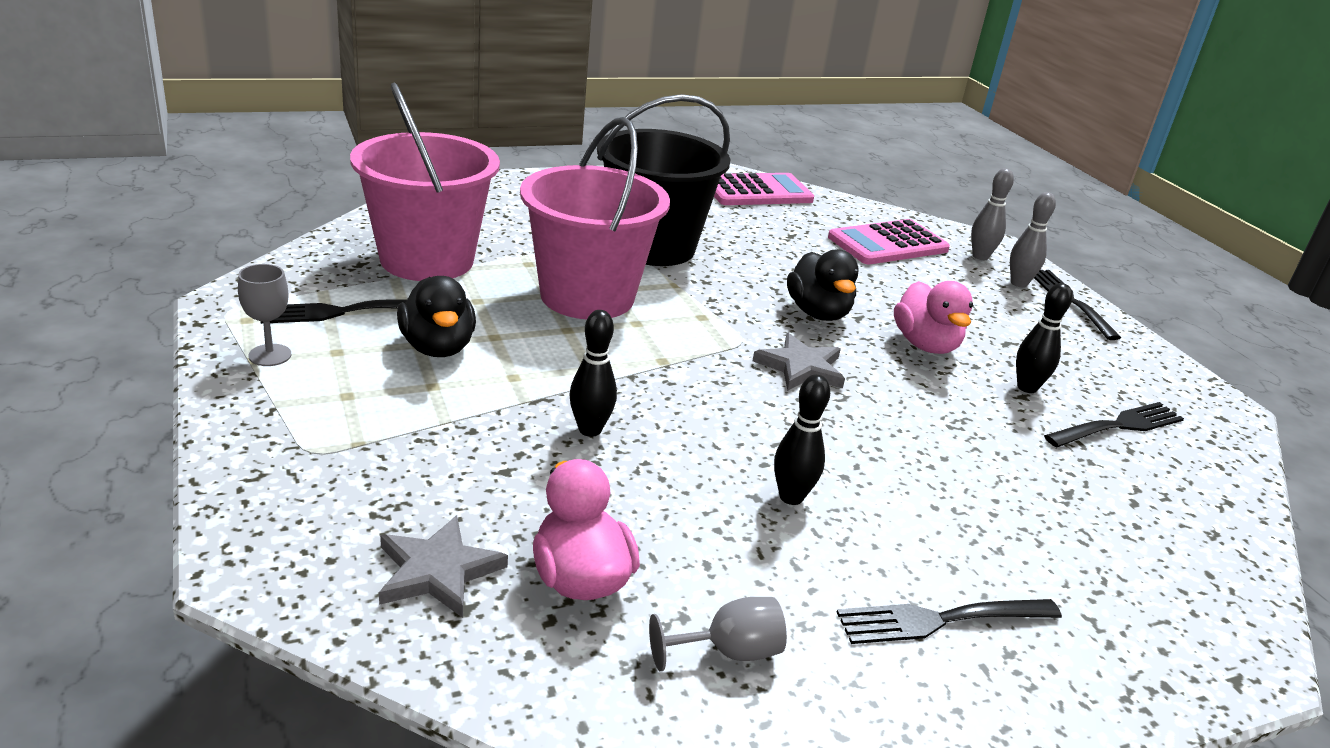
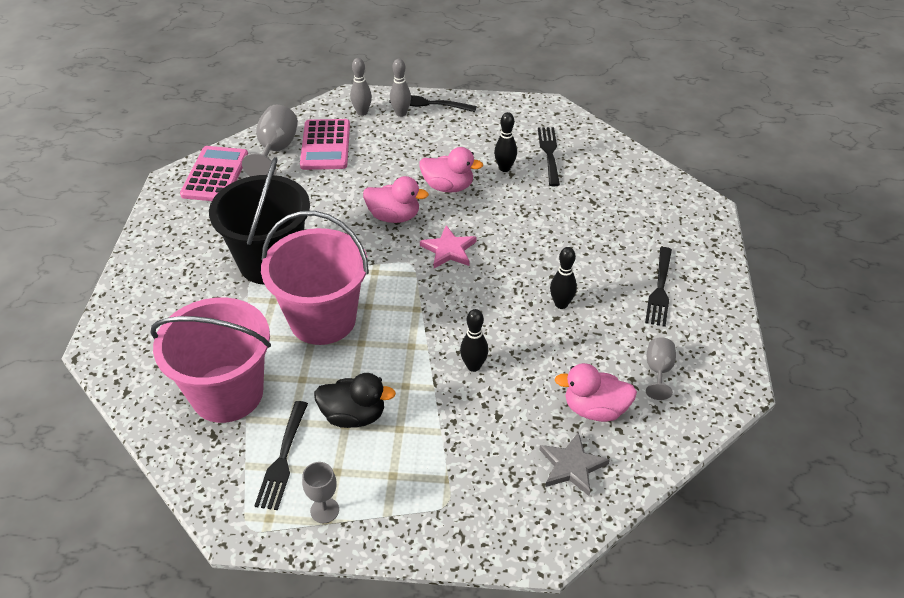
camera: 60 degrees left, 15 degrees up
grey star [753,333,845,391] -> pink star [420,225,477,268]
black duck [787,249,859,321] -> pink duck [363,176,429,223]
none -> grey goblet [242,105,298,176]

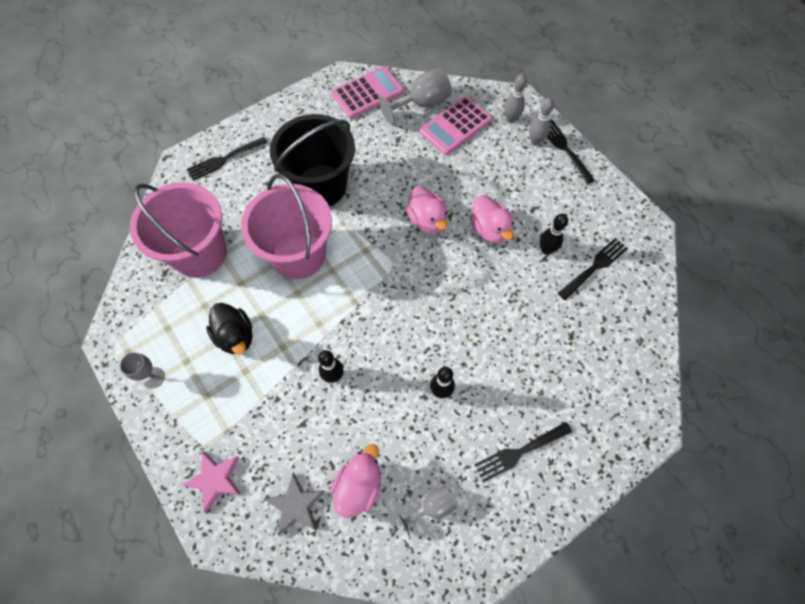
camera: 50 degrees right, 20 degrees up
black fork [254,401,308,510] -> black fork moved to [187,137,268,181]
pink star [420,225,477,268] -> pink star moved to [182,451,241,513]
pink duck [554,363,637,422] -> pink duck turned 60 degrees clockwise [331,444,381,518]

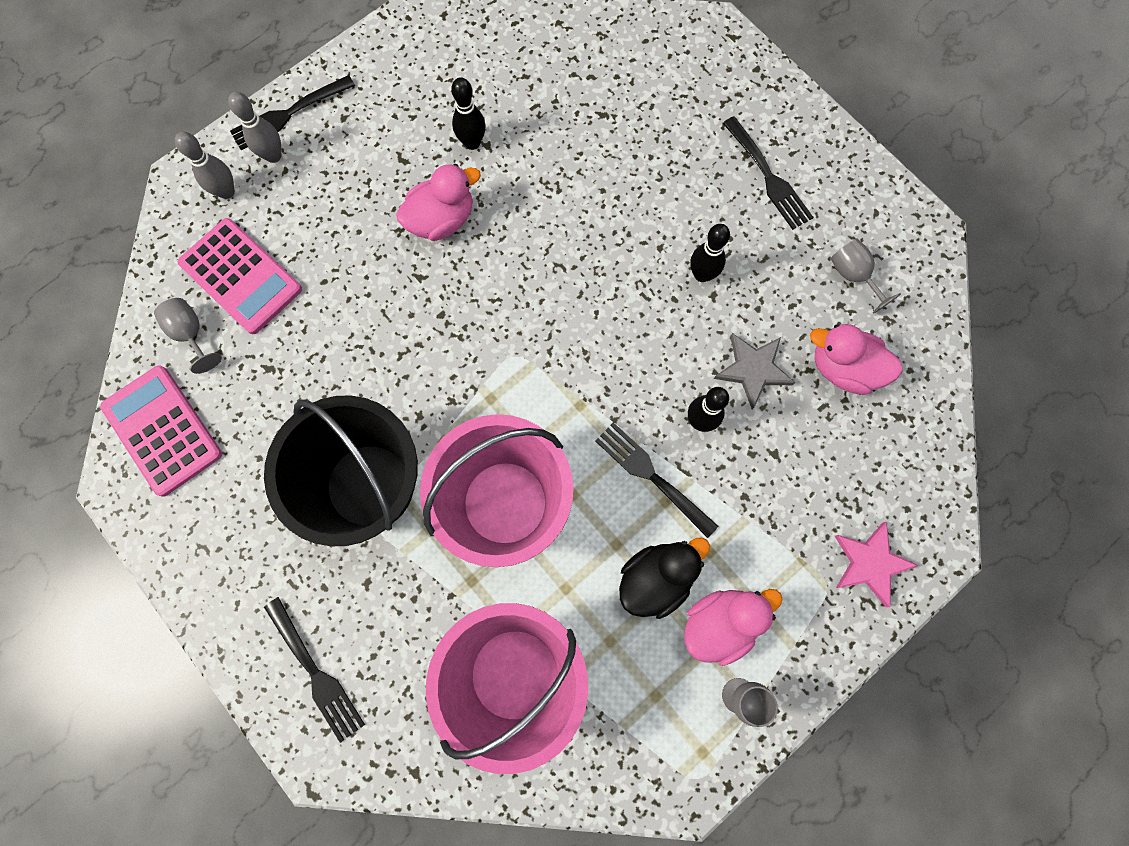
camera: 95 degrees left, 10 degrees up
grey star [264,472,325,536] -> grey star moved to [714,333,795,409]
grey goblet [379,68,452,125] -> grey goblet [154,298,222,374], size x0.60
pink duck [406,186,448,234] -> pink duck moved to [685,589,783,666]
black fork [558,238,628,300] -> black fork moved to [595,422,718,538]

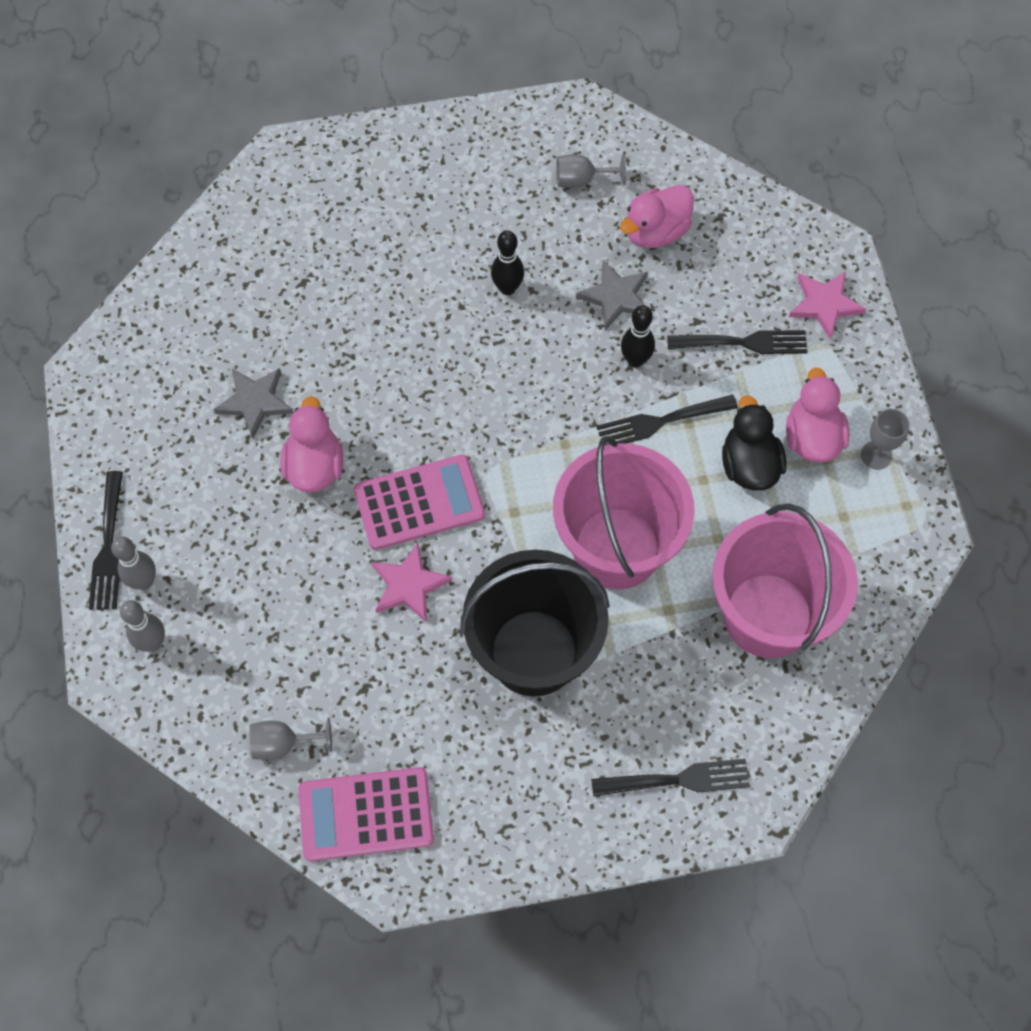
camera: 60 degrees left, 10 degrees down
pink calculator [178,218,302,334] -> pink calculator moved to [354,454,485,550]
black bowling pin [451,77,485,150] -> grey star [213,368,294,439]
black fork [723,116,813,230] -> black fork moved to [667,330,808,354]
none -> pink star [371,543,452,622]

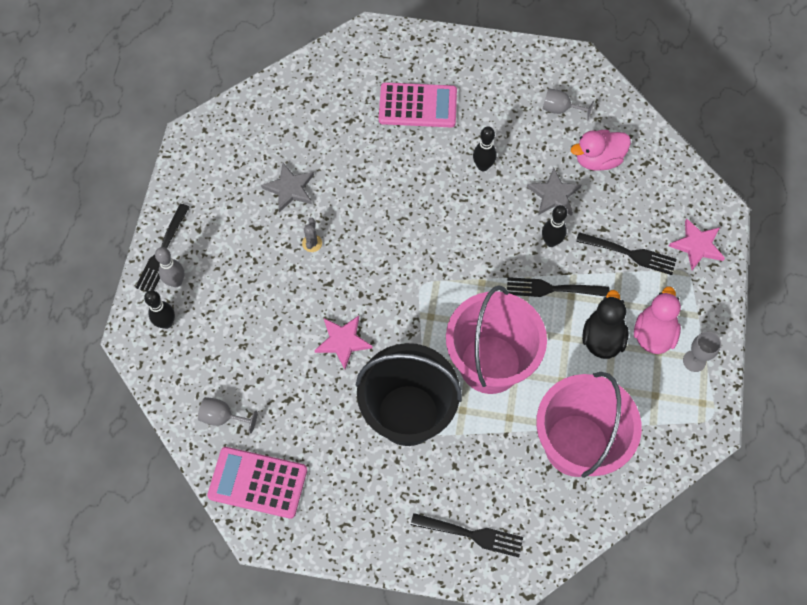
camera: 20 degrees right, 0 degrees up
grey bowling pin [120,600,165,652] -> black bowling pin [144,290,175,329]
pink duck [280,396,343,492] -> grey cactus [302,218,322,252]
pink calculator [354,454,485,550] -> pink calculator moved to [379,82,457,127]

